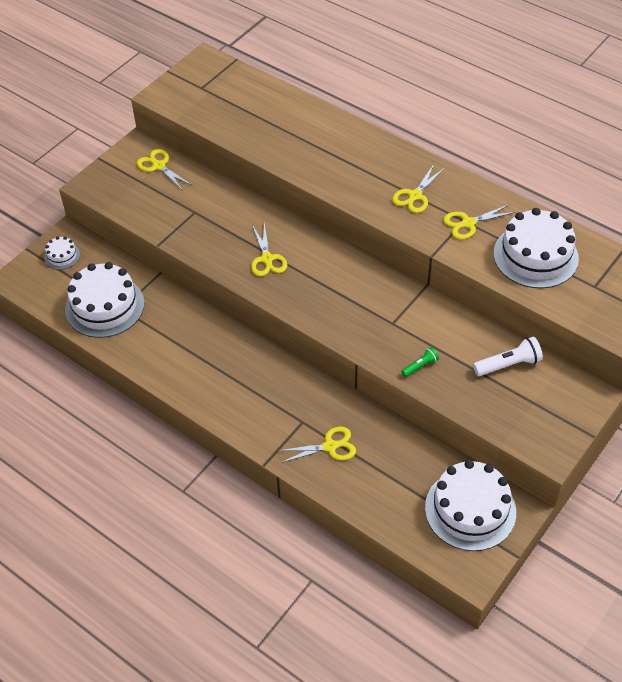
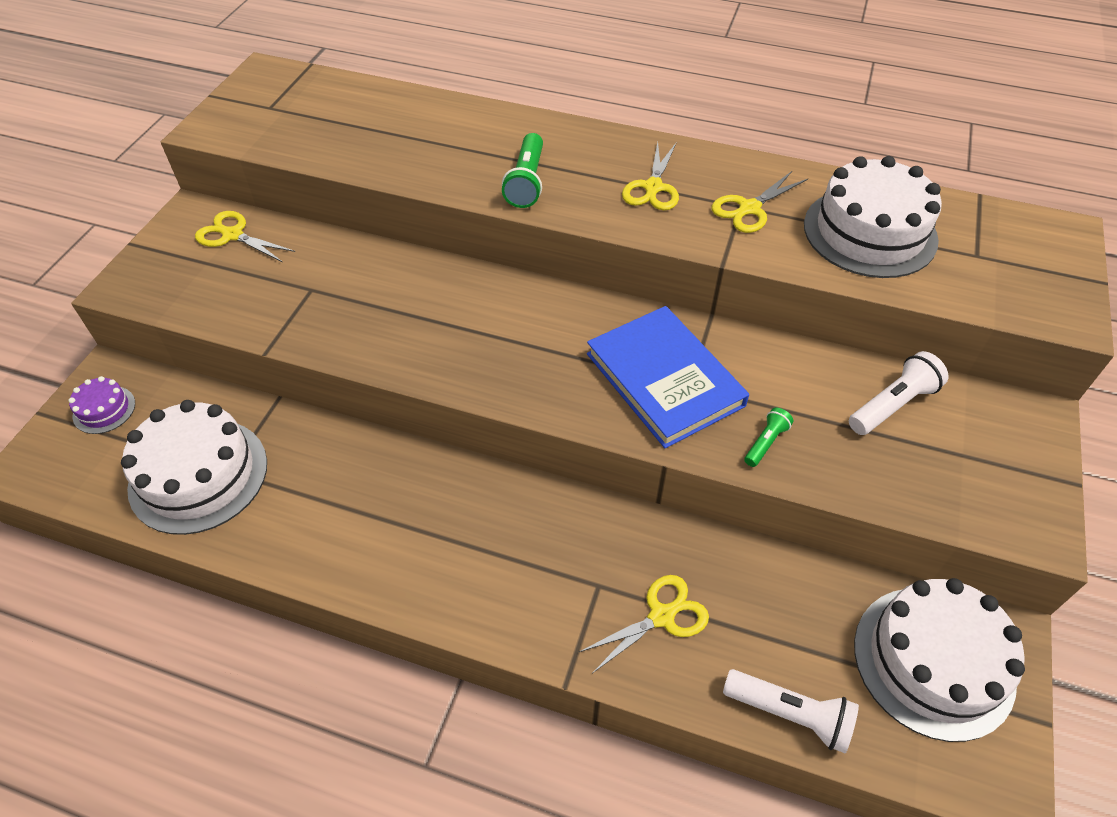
camera: 20 degrees left, 0 degrees up
white cake [44,236,80,270] -> purple cake [68,376,135,434]
yellow scissors [251,223,287,276] -> none
none -> green flashlight [502,133,543,208]
none -> blue book [587,306,749,448]
none -> white flashlight [723,669,859,754]

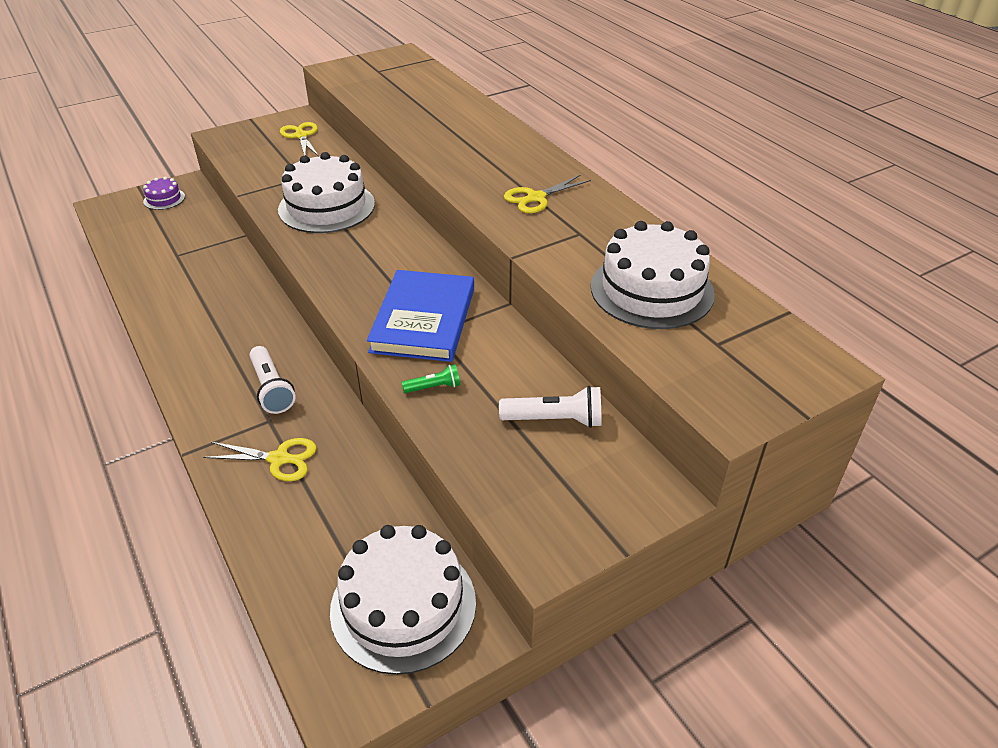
camera: 40 degrees right, 10 degrees down
white cake [121,400,267,535] -> white cake moved to [278,152,375,233]
green flashlight [502,133,543,208] -> none
yellow scissors [711,170,808,233] -> none
white flashlight [723,669,859,754] -> white flashlight moved to [250,346,296,414]

